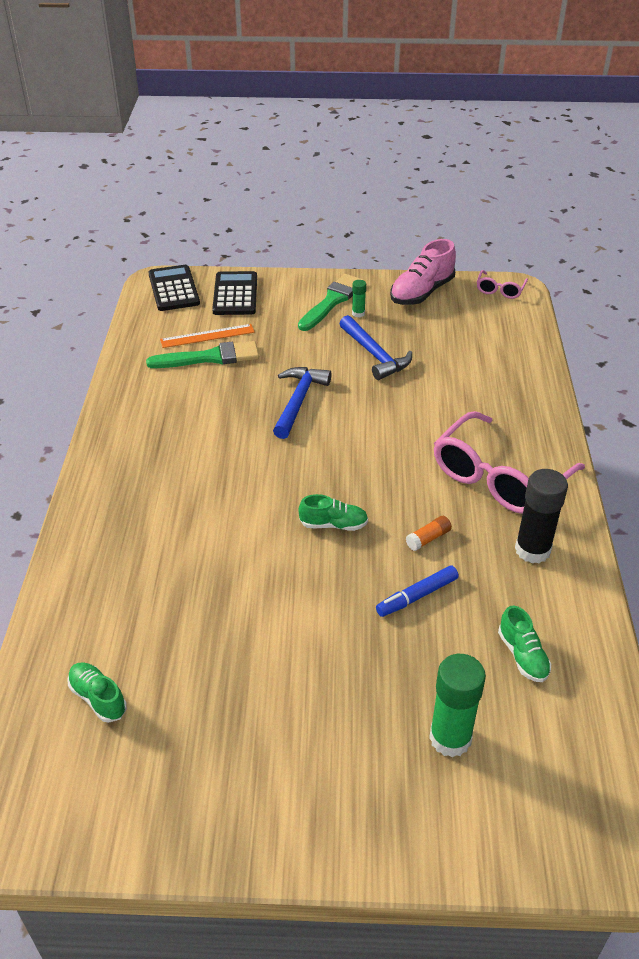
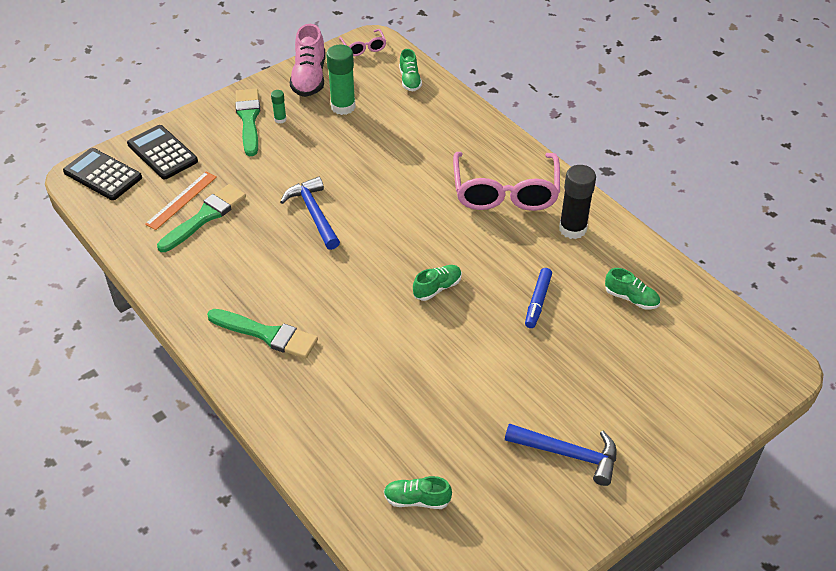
camera: 40 degrees left, 5 degrees up
blue hammer [340,315,412,380] -> blue hammer moved to [505,423,616,486]
orange glue stick [406,516,452,551] -> none
green glue stick [429,654,486,758] -> green glue stick moved to [326,45,356,115]
none -> green brush [207,309,318,359]
none -> green shoe [399,49,422,91]

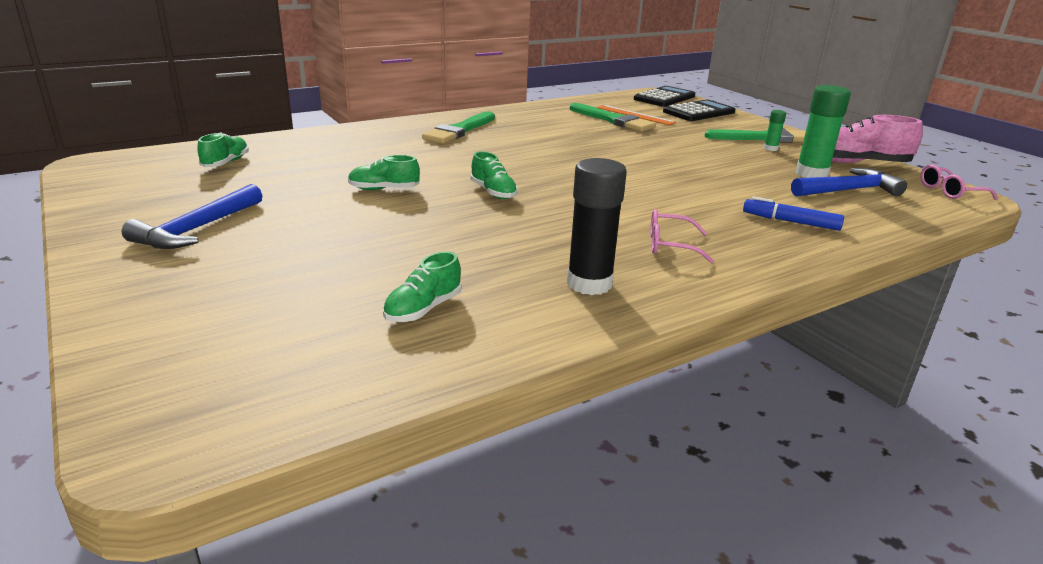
camera: 95 degrees right, 20 degrees down
blue hammer [280,177,340,250] -> blue hammer moved to [791,168,907,197]
green shoe [399,49,422,91] -> green shoe moved to [348,155,420,190]
pink glasses [453,152,560,211] -> pink glasses [650,209,714,264], size x0.47
blue marker [525,268,552,328] -> blue marker moved to [743,196,844,231]

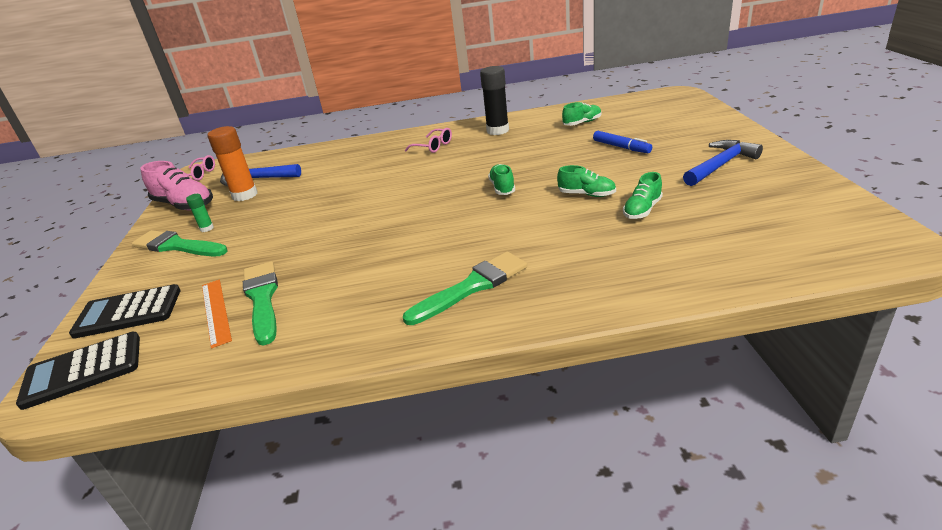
camera: 150 degrees left, 5 degrees up
green shoe [198,133,249,167] -> green shoe moved to [623,172,663,219]
blue marker [743,196,844,231] -> blue marker moved to [593,131,652,153]
green glue stick [795,85,851,178] -> orange glue stick [207,126,257,201]

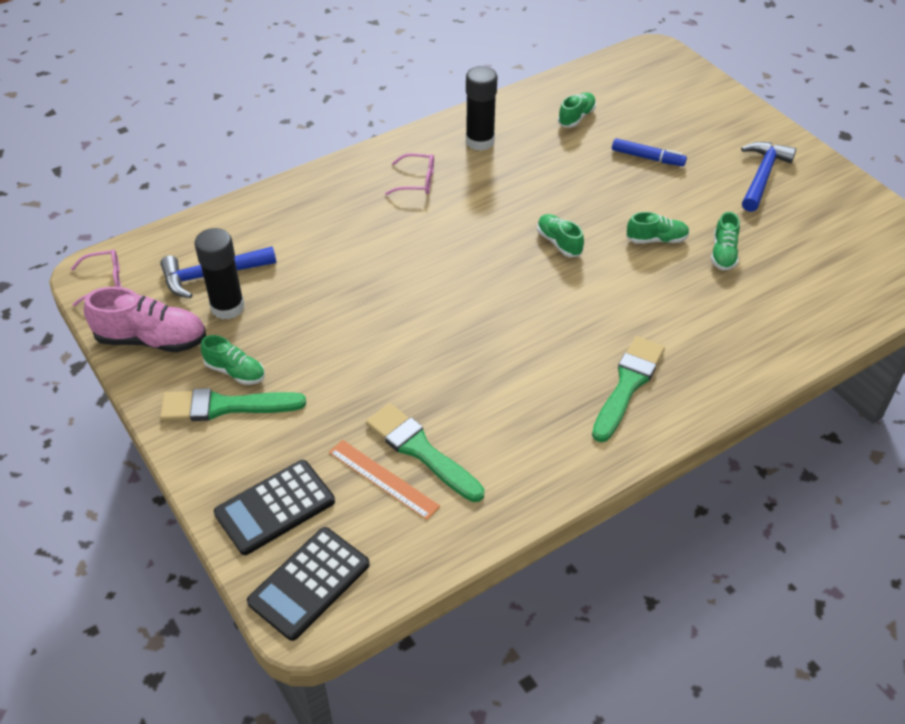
camera: 30 degrees left, 15 degrees up
green glue stick [186,194,214,232] -> green shoe [201,335,265,385]
orange glue stick [207,126,257,201] -> black glue stick [194,228,245,320]

